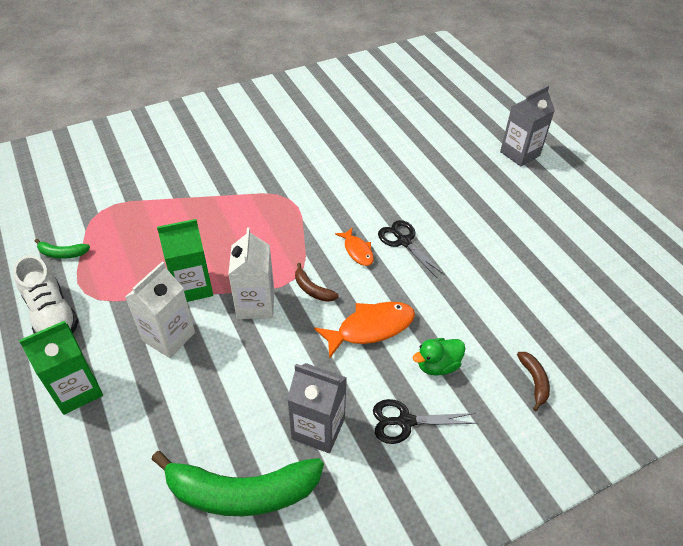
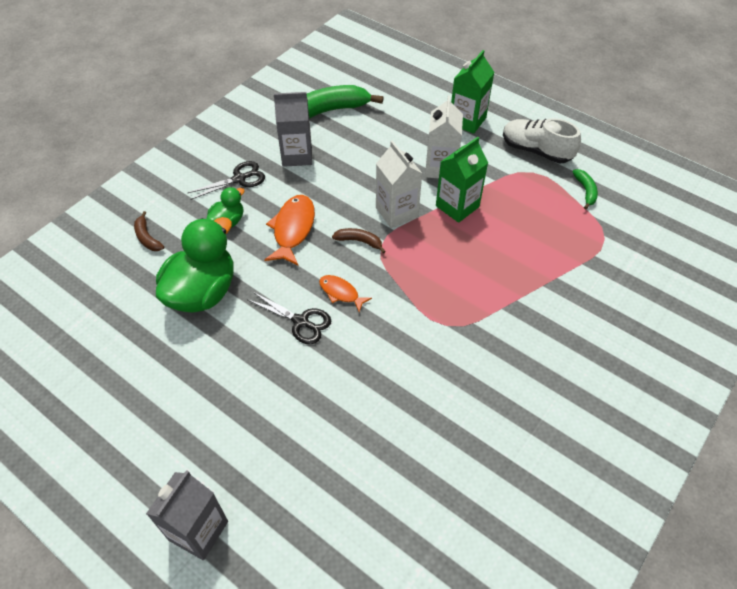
camera: 155 degrees right, 5 degrees up
green banana [35,239,90,259] -> green banana turned 105 degrees clockwise [572,169,598,209]
orange fish [314,302,415,359] -> orange fish turned 150 degrees clockwise [265,195,315,266]
none -> green duck [156,217,234,313]

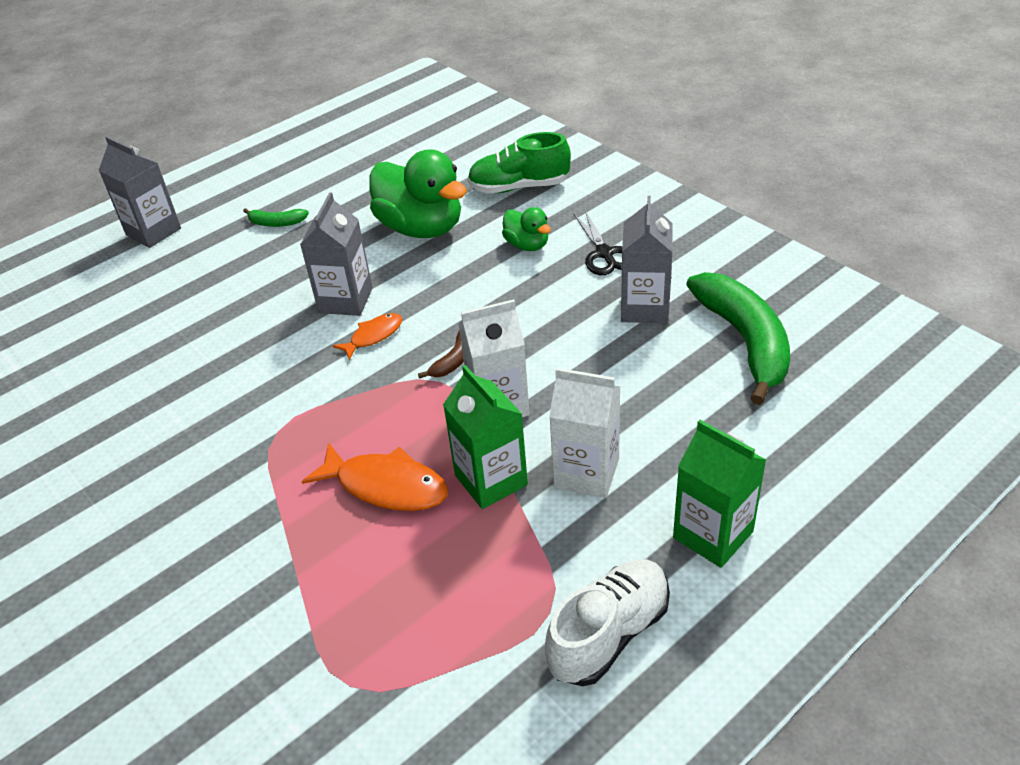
camera: 105 degrees right, 10 degrees down
brown banana [134,211,165,251] -> green shoe [468,132,571,193]
black scissors [248,292,331,344] -> grey carton [300,192,373,316]
orange fish [265,195,315,266] -> orange fish moved to [302,442,448,511]
green banana [572,169,598,209] -> green banana moved to [243,208,309,227]

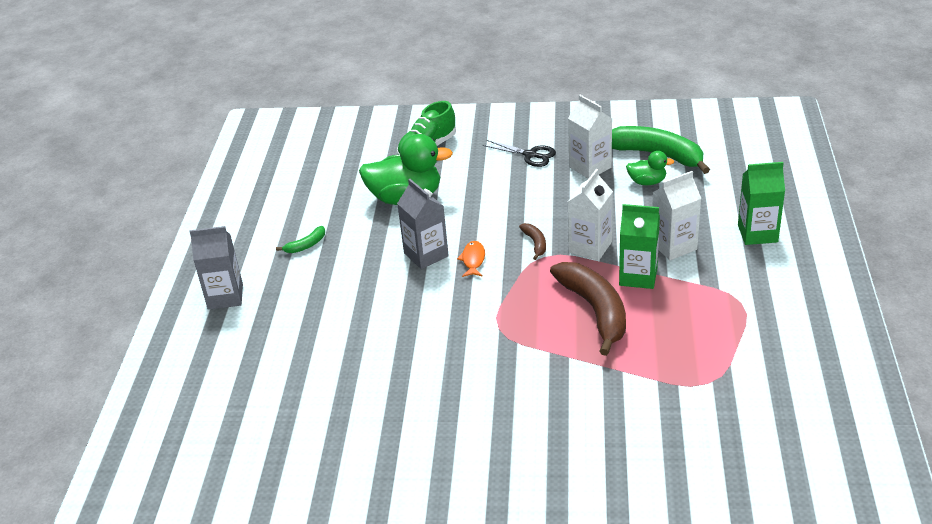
camera: 45 degrees left, 5 degrees down
orange fish [302,442,448,511] -> brown banana [550,262,626,356]
green duck [502,207,551,251] -> green duck moved to [626,151,675,185]
white shoe [545,559,670,686] -> none
grey carton [621,196,673,323] -> white carton [568,95,612,179]

